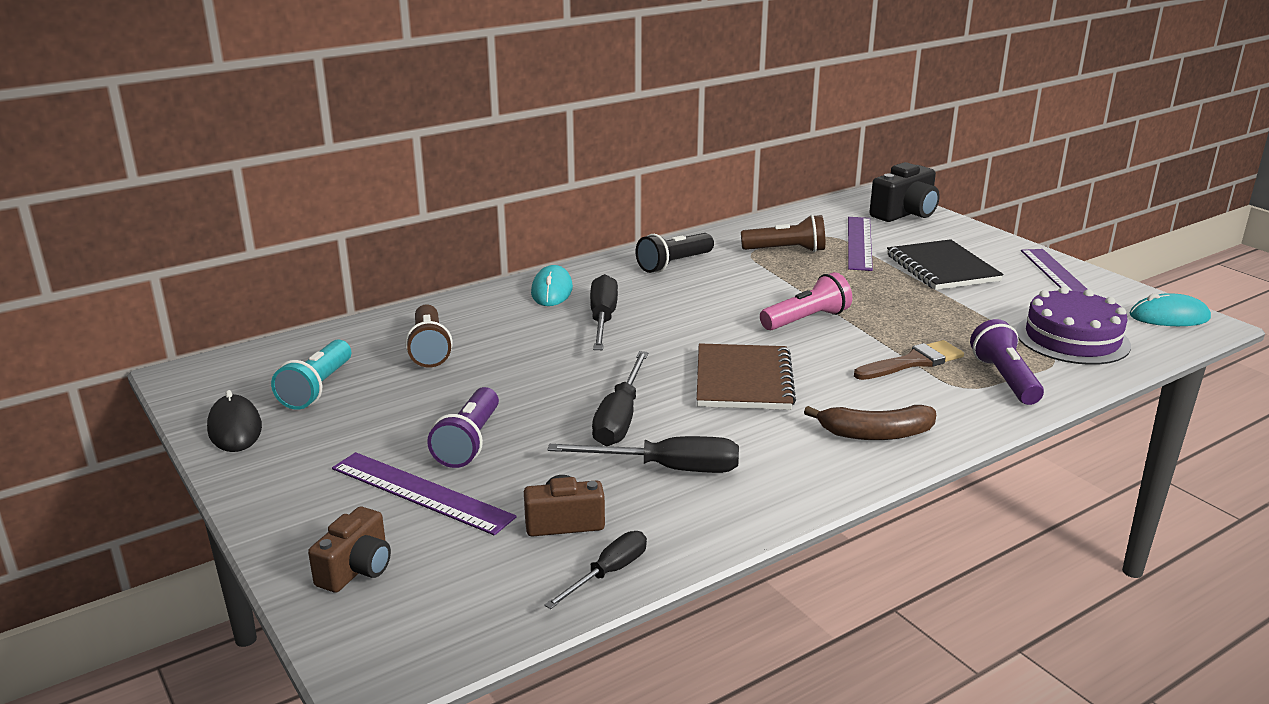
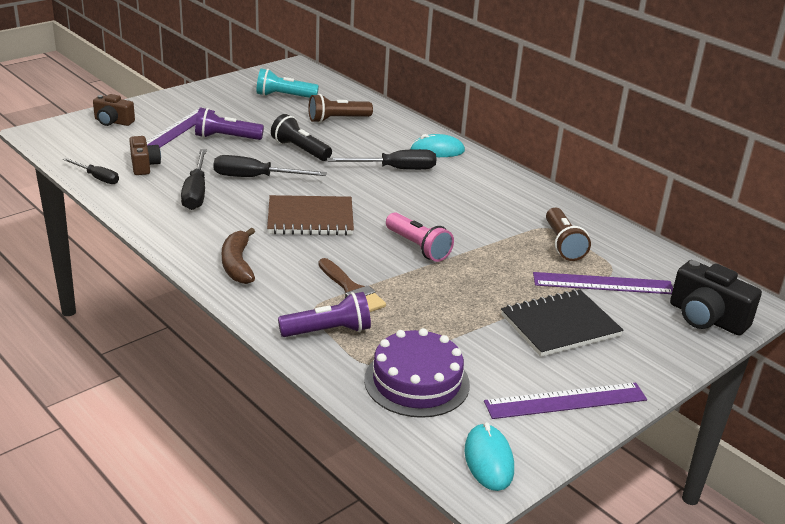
camera: 80 degrees right, 5 degrees up
black mouse [207,390,262,452] -> none
black flashlight [636,233,714,273] -> black flashlight moved to [271,114,332,161]

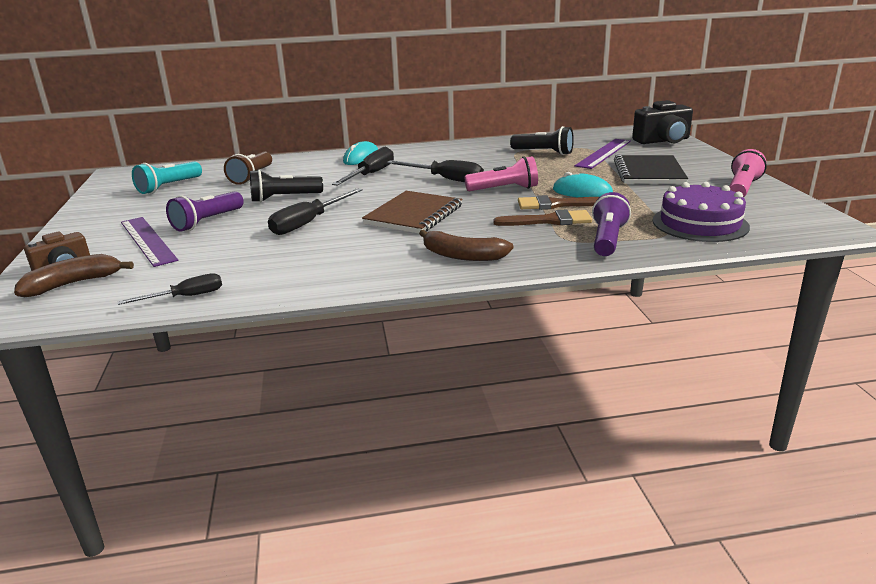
camera: 55 degrees left, 5 degrees down
brown camera [129,136,161,175] -> none
black screwdriver [181,149,207,210] -> black screwdriver moved to [387,160,484,182]
turquoise mouse [465,422,514,491] -> turquoise mouse moved to [553,172,613,197]
purple ruler [484,383,647,419] -> pink flashlight [729,149,767,197]
brown flashlight [546,208,591,261] -> black flashlight [510,126,574,155]
none -> brown banana [14,254,134,297]
none -> brown brush [518,195,599,210]

